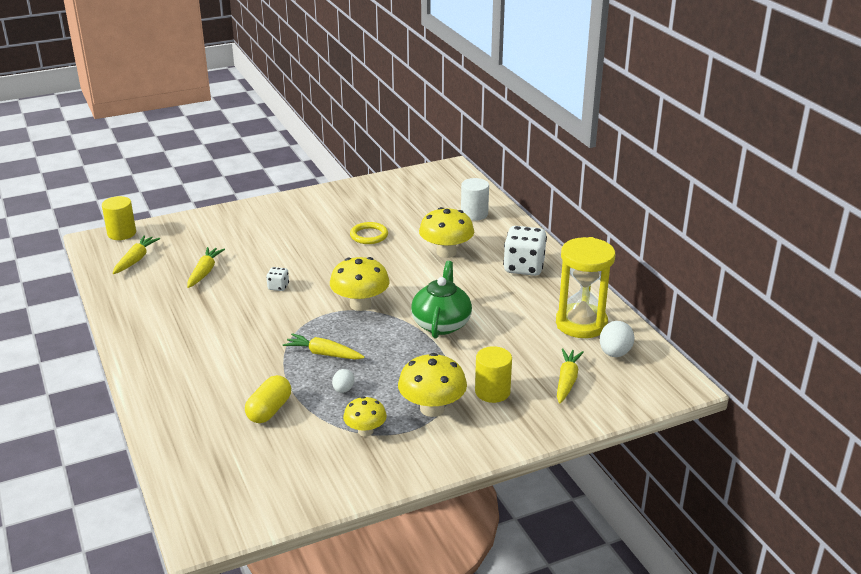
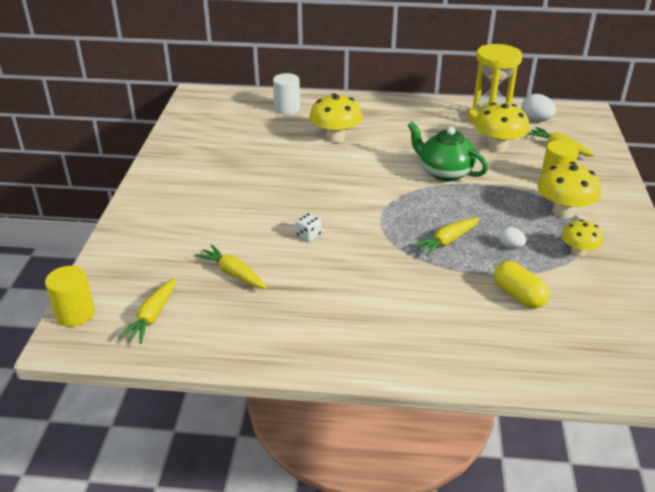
camera: 60 degrees left, 5 degrees up
yellow carrot [113,235,160,274] -> yellow carrot turned 120 degrees counterclockwise [118,278,176,344]
yellow mushroom [330,257,390,311] -> yellow mushroom moved to [474,103,529,152]
yellow ring [350,222,388,244] -> none
white dice [503,226,547,276] -> none

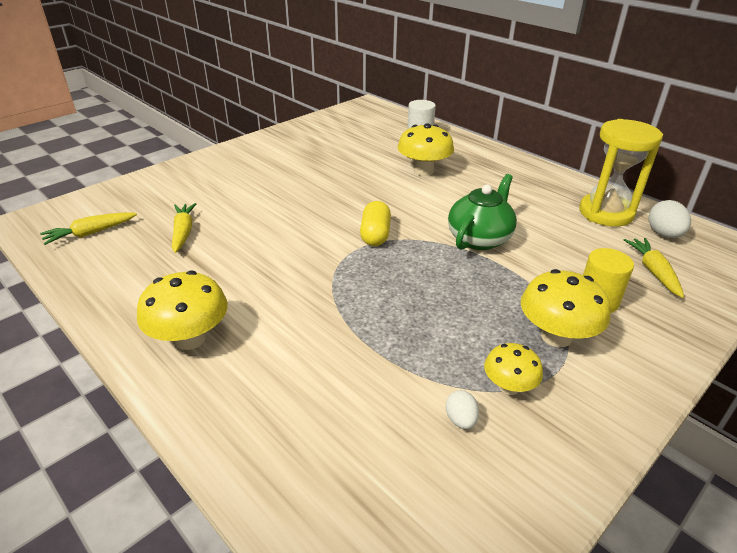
camera: 40 degrees right, 0 degrees up
yellow cylinder [45,266,95,327] -> none
white dice [296,213,322,242] -> none
green teapot [408,121,488,181] -> green teapot turned 45 degrees clockwise [448,174,517,250]
yellow carrot [412,218,480,256] -> none
yellow mushroom [474,103,529,152] -> yellow mushroom moved to [137,271,228,350]
yellow capsule [494,261,550,308] -> yellow capsule moved to [360,201,391,246]
white egg [499,227,526,249] -> white egg moved to [446,390,479,429]

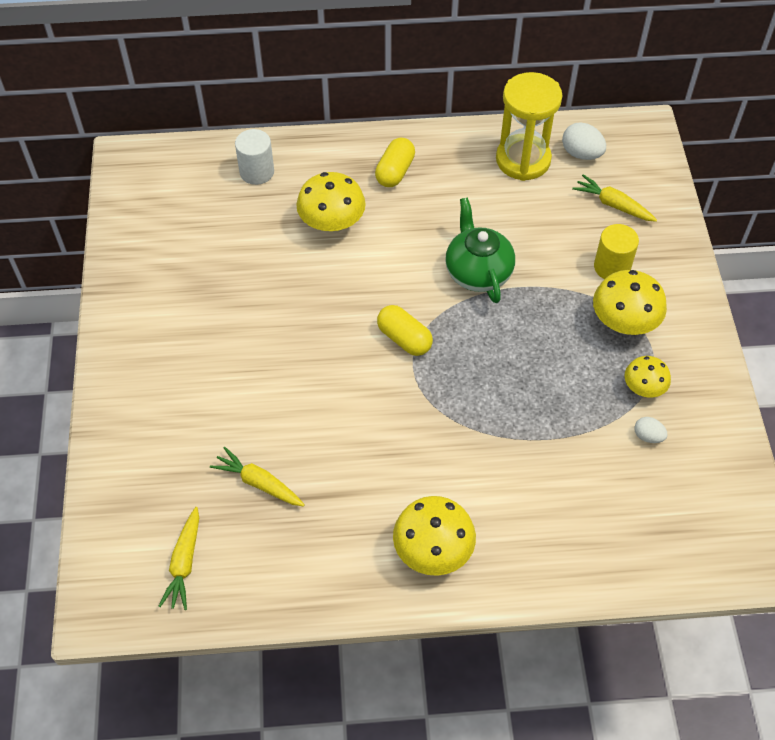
camera: 50 degrees left, 20 degrees up
none -> yellow capsule [375,138,415,187]

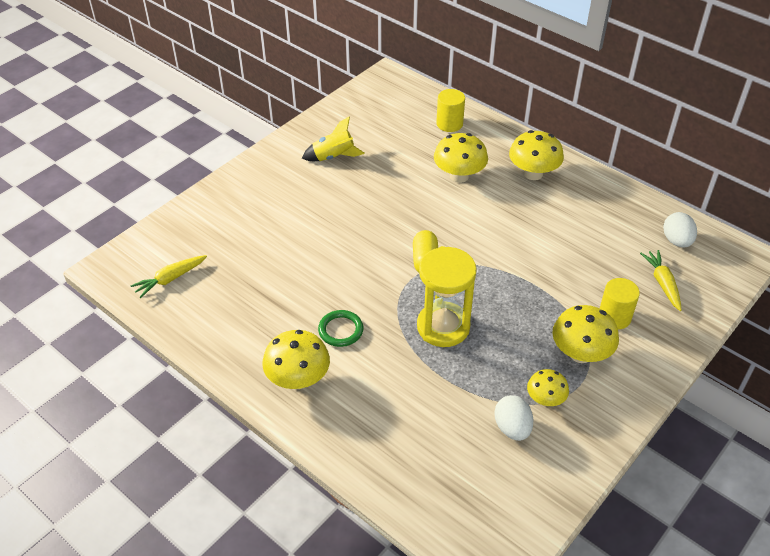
camera: 45 degrees right, 10 degrees down
yellow carrot [210,447,305,507] -> none
white cylinder [235,129,274,185] -> yellow cylinder [436,89,465,132]
yellow capsule [375,138,415,187] -> yellow mushroom [509,130,564,180]
green teapot [446,197,515,303] -> none
yellow hourglass [496,72,563,181] -> yellow hourglass moved to [417,246,477,347]
white egg [635,417,668,443] -> white egg [494,395,533,441], size x1.64
none -> yellow rocket [302,116,365,161]
none -> green ring [318,310,363,347]

